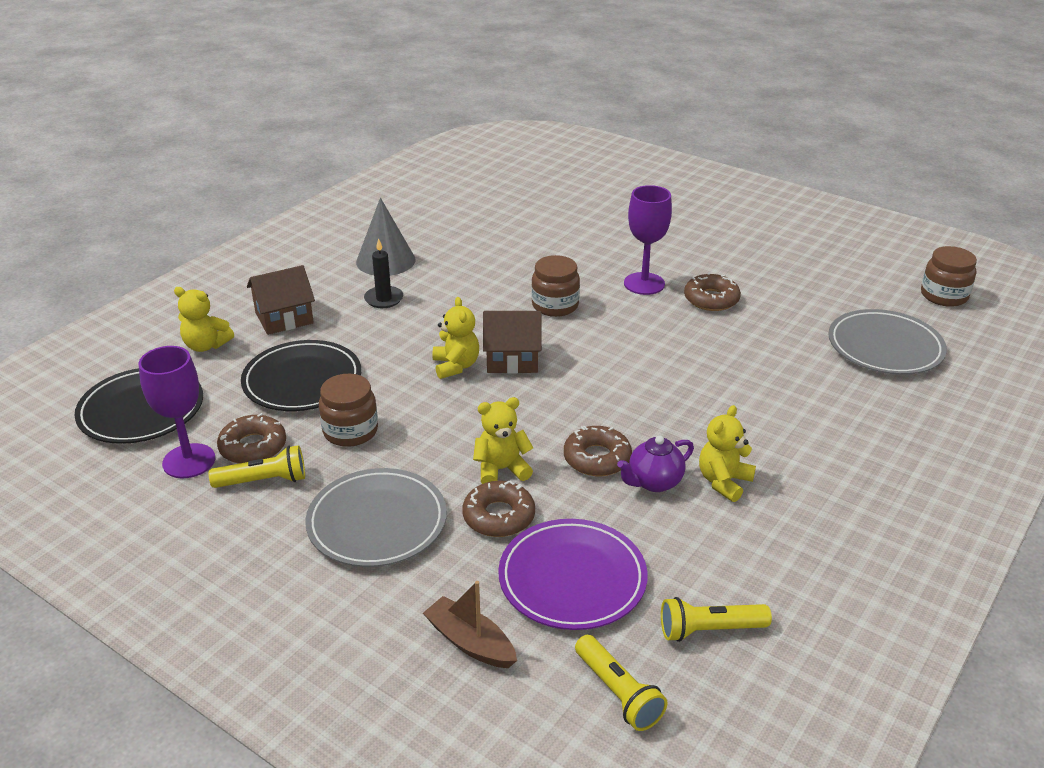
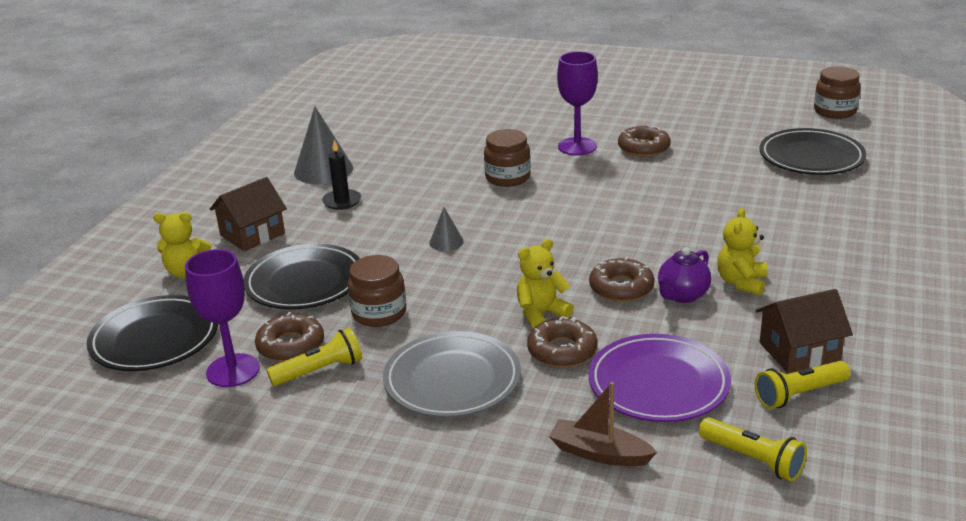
camera: 15 degrees left, 5 degrees down
yellow teddy bear [432,297,479,379] -> grey cone [429,207,464,251]
brown house [483,311,542,374] -> brown house moved to [756,289,853,374]
grey plate [828,309,947,375] -> black plate [760,128,866,175]

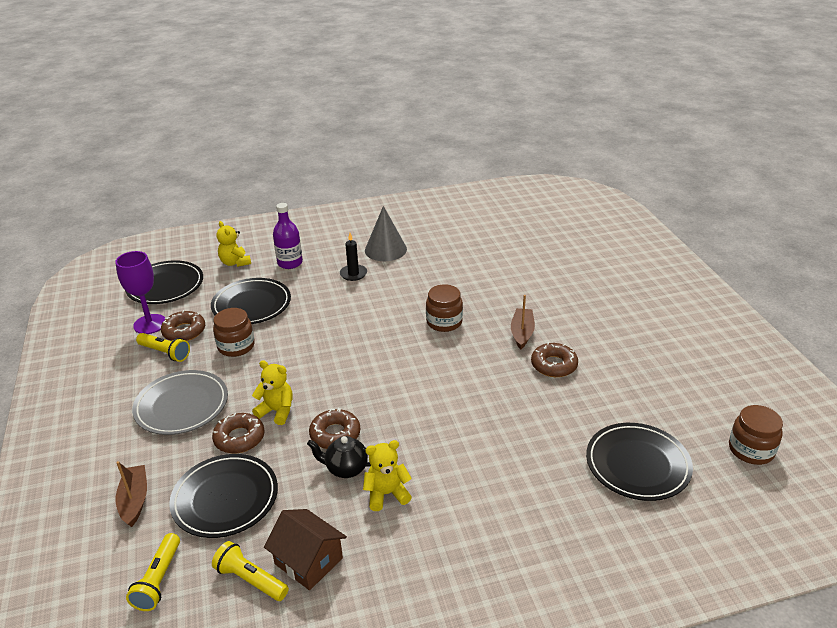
camera: 55 degrees right, 5 degrees up
brown house [210,177,287,251] -> purple bottle [273,203,303,269]
grey cone [429,207,464,251] -> none
purple goblet [557,51,598,155] -> brown boat [511,295,535,350]
purple plate [588,334,731,422] -> black plate [169,454,278,538]
purple teapot [658,247,711,303] -> black teapot [307,436,371,478]

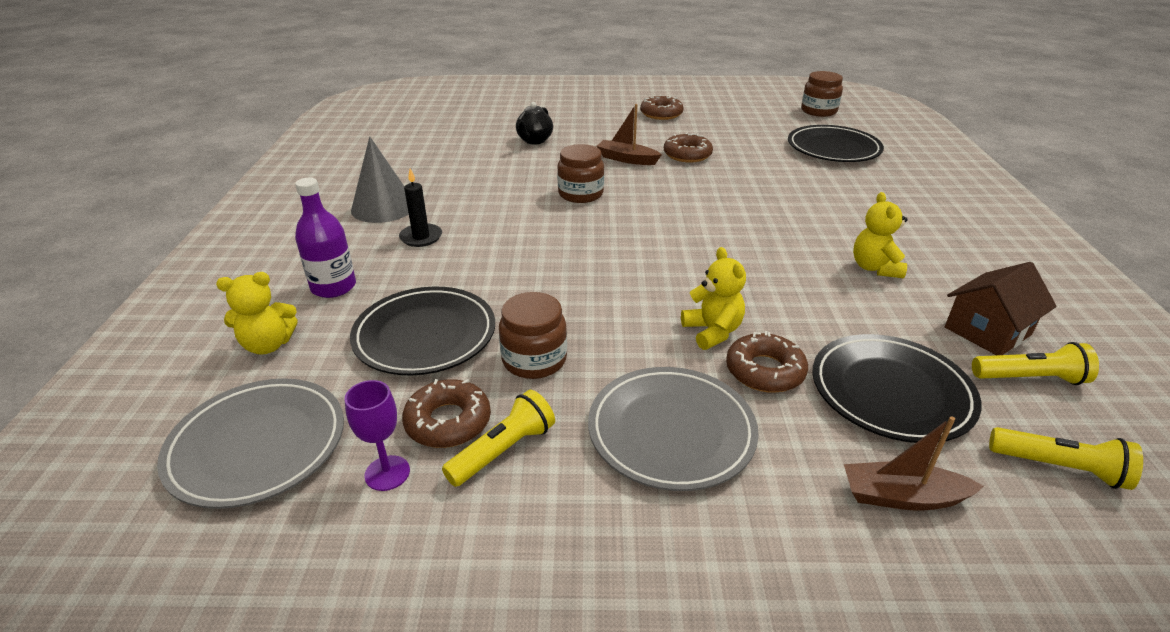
camera: 75 degrees left, 0 degrees up
purple goblet [115,251,165,334] -> purple goblet [344,380,410,491], size x0.63
black plate [125,260,203,304] -> grey plate [157,378,344,509]
yellow flashlight [212,541,289,601] -> yellow flashlight turned 135 degrees counterclockwise [972,342,1099,385]
yellow teddy bear [252,360,293,425] -> yellow teddy bear turned 120 degrees clockwise [681,247,746,350]
black teapot [307,436,371,478] -> black teapot moved to [516,102,553,144]
brown donut [309,408,360,449] -> brown donut moved to [640,95,684,120]

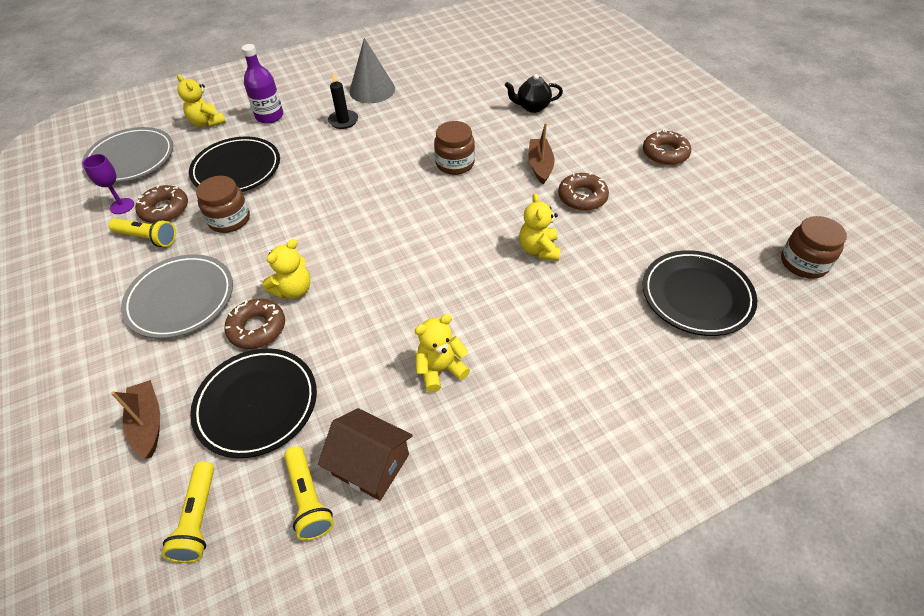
camera: 65 degrees right, 15 degrees up
none -> yellow teddy bear [519,193,561,261]

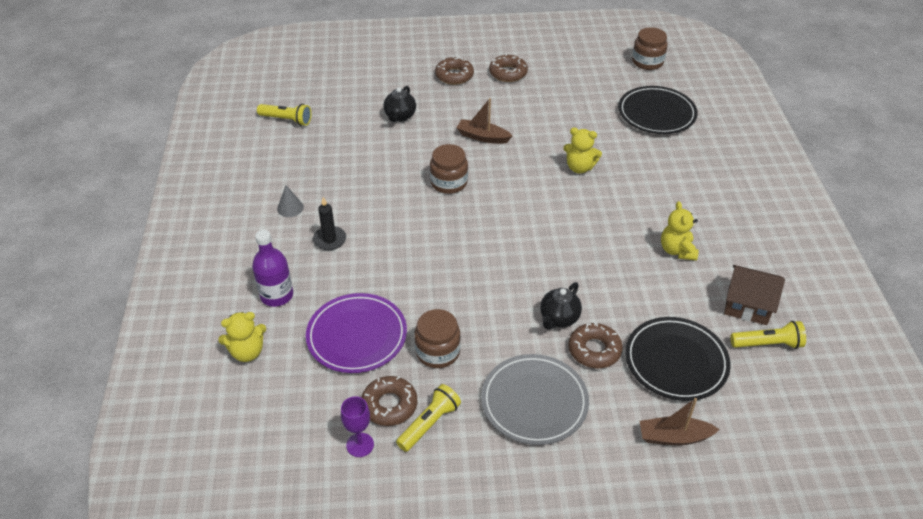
camera: 70 degrees left, 5 degrees down
grey plate [82,127,173,183] -> none
yellow flashlight [162,461,214,563] -> yellow flashlight moved to [257,104,311,126]
black plate [189,137,280,192] -> purple plate [306,293,407,373]
yellow teddy bear [262,239,311,299] -> black teapot [540,282,582,330]
brown house [318,408,413,501] -> brown house turned 60 degrees clockwise [724,265,785,325]
grey cone [350,38,395,103] -> grey cone [277,185,304,217], size x0.51
brown donut [558,173,609,211] -> brown donut moved to [435,56,474,85]

